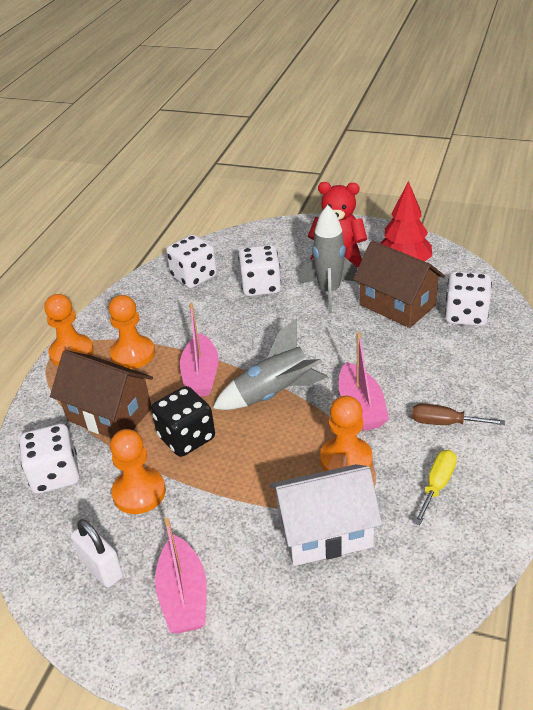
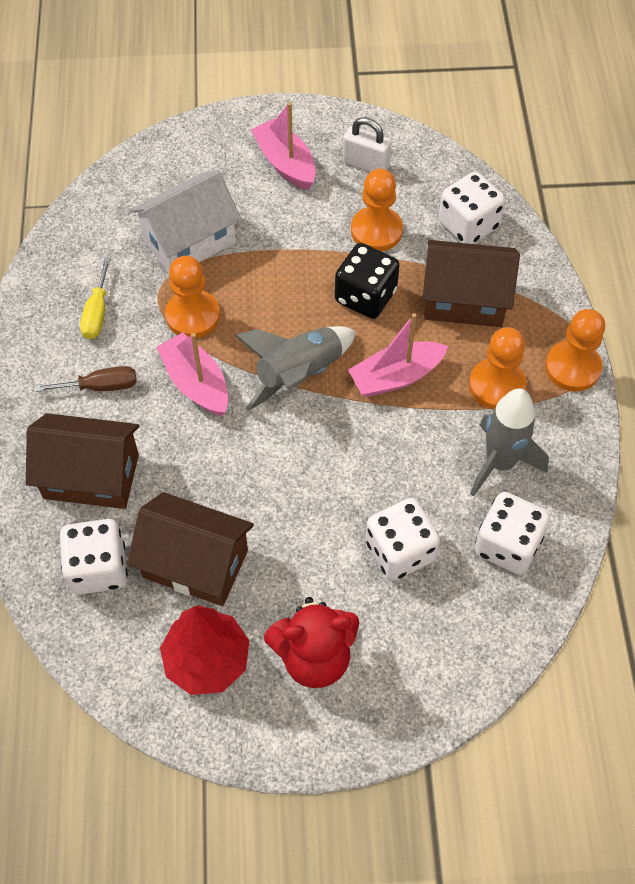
camera: 155 degrees right, 20 degrees up
pink boat [180,303,219,396] -> pink boat turned 90 degrees counterclockwise [348,313,448,397]
grey rocket [300,205,357,313] -> grey rocket moved to [470,389,549,497]
none -> brown house [26,413,139,509]

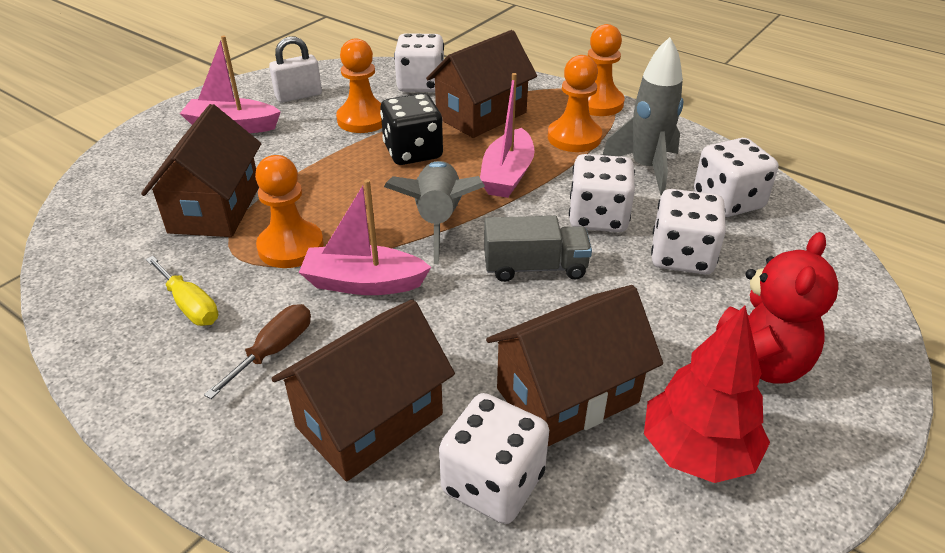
camera: 50 degrees left, 20 degrees down
white house [130,170,241,272] -> brown house [141,104,261,237]
none -> grey truck [484,216,592,282]
none -> white dice [569,154,635,232]

